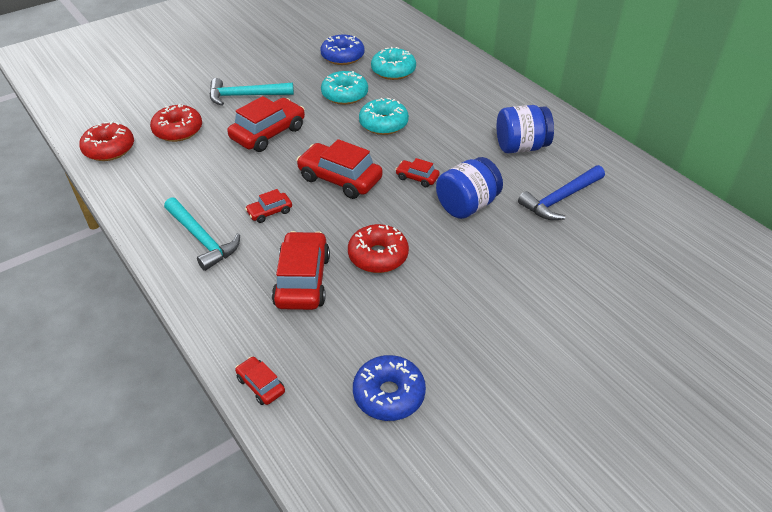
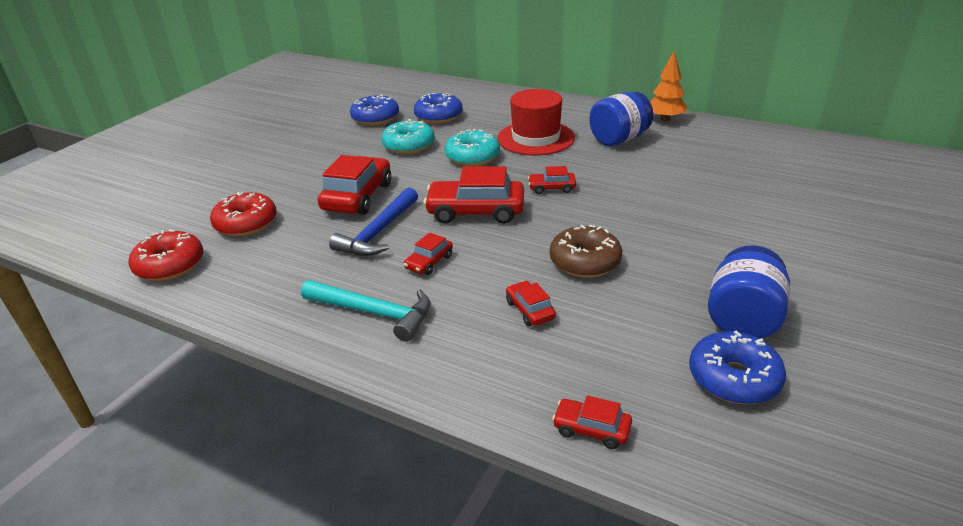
camera: 25 degrees left, 10 degrees down
turquoise hammer [209,78,294,105] -> none
red car [272,231,330,310] -> red car [506,281,556,326], size x0.51
red donut [348,224,409,273] -> brown donut [550,225,622,278]
turquoise donut [371,47,416,80] -> blue donut [414,93,463,124]
blue jar [436,157,503,219] -> blue jar moved to [708,245,790,339]
blue hammer [518,165,605,220] -> blue hammer moved to [329,187,418,256]
none -> red hat [497,89,575,155]
none -> orange tree [650,51,687,122]

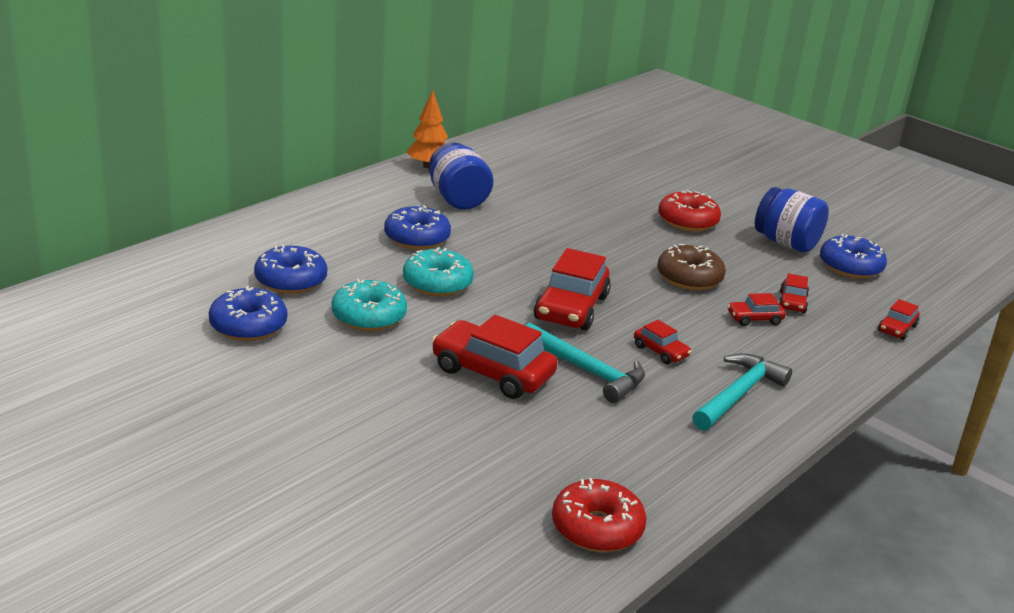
camera: 80 degrees left, 5 degrees down
red donut [210,192,276,236] -> red donut moved to [658,190,721,232]
blue hammer [329,187,418,256] -> turquoise hammer [525,322,645,403]
red hat [497,89,575,155] -> blue donut [384,205,451,250]
red car [528,166,576,194] -> red car moved to [779,273,809,313]

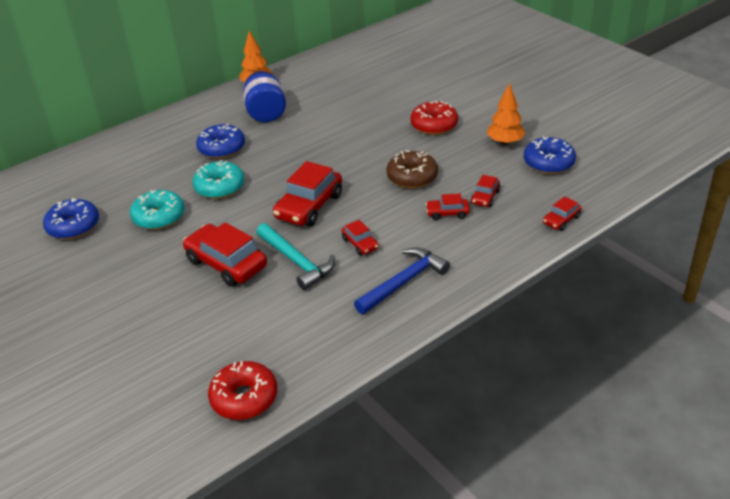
camera: 15 degrees right, 10 degrees up
blue donut [254,244,327,294] -> none
turquoise hammer [692,353,792,431] -> blue hammer [354,248,450,314]
blue jar [755,187,829,253] -> orange tree [487,83,526,145]

